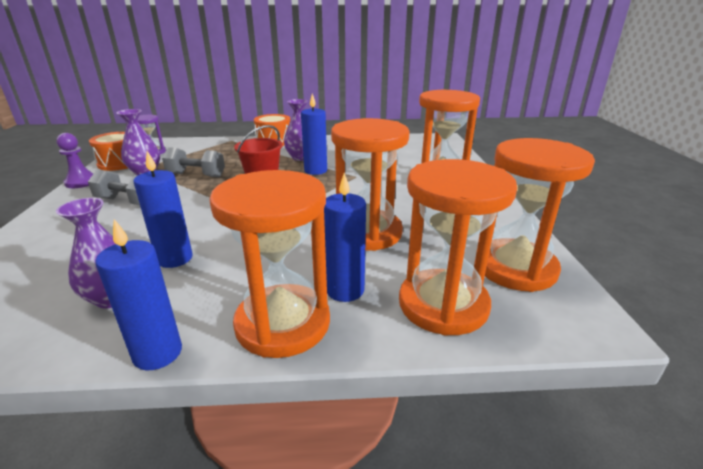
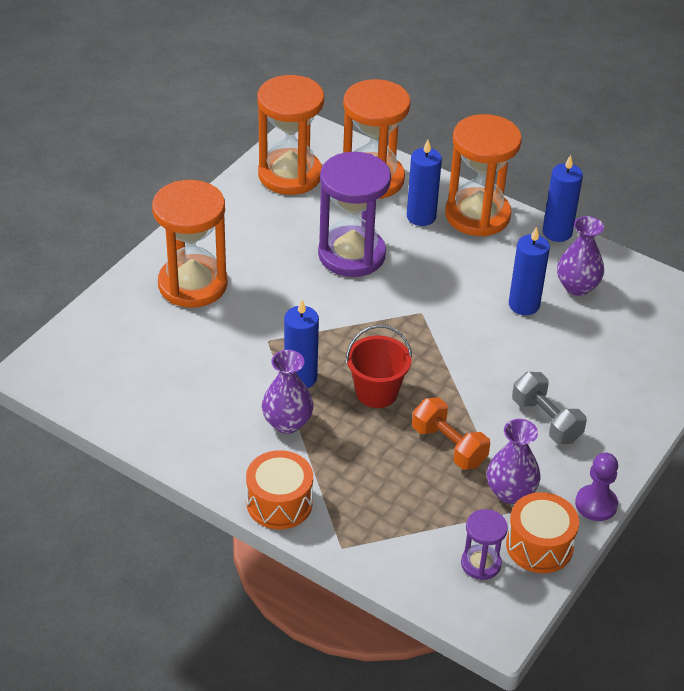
camera: 145 degrees left, 15 degrees up
grey dumbbell [162,147,225,177] -> orange dumbbell [412,397,490,470]
orange hourglass [331,118,410,251] -> purple hourglass [318,152,391,277]

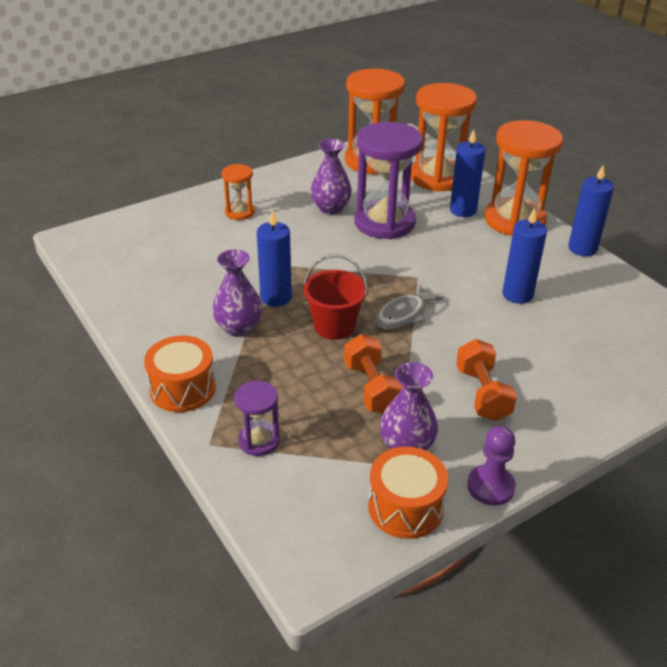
camera: 25 degrees right, 5 degrees down
orange hourglass [152,180,228,308] -> orange hourglass [222,164,255,220], size x0.50
purple hourglass [461,509,508,580] -> purple hourglass moved to [234,381,280,456]
grey dumbbell [512,372,587,444] -> orange dumbbell [456,339,517,421]
purple vase [557,216,604,296] -> purple vase moved to [311,139,352,214]
none -> grey fish [374,285,444,330]

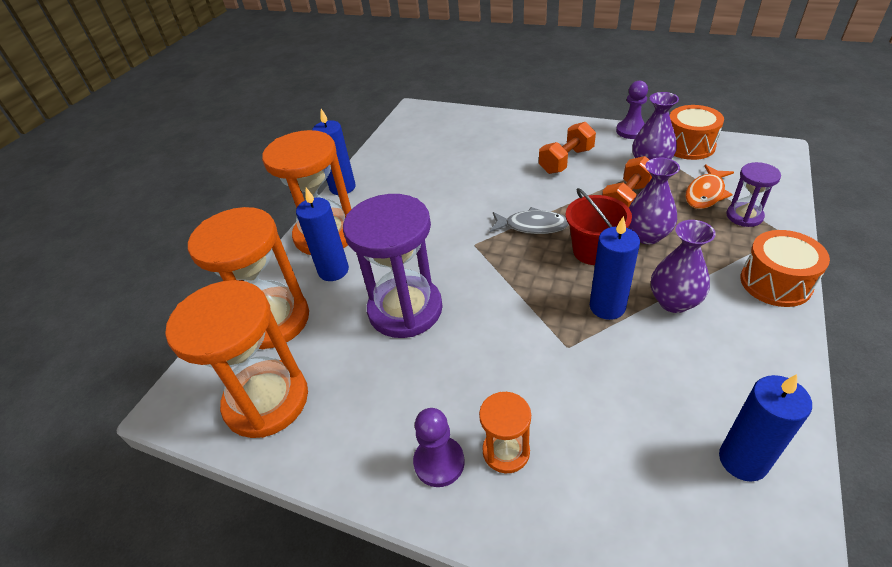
camera: 120 degrees left, 5 degrees up
purple vase [311,139,352,214] -> purple vase moved to [628,158,680,244]
blue candle [502,208,547,304] -> blue candle moved to [719,374,812,481]
none -> purple pawn [413,408,465,487]
none -> orange fish [685,164,734,209]

